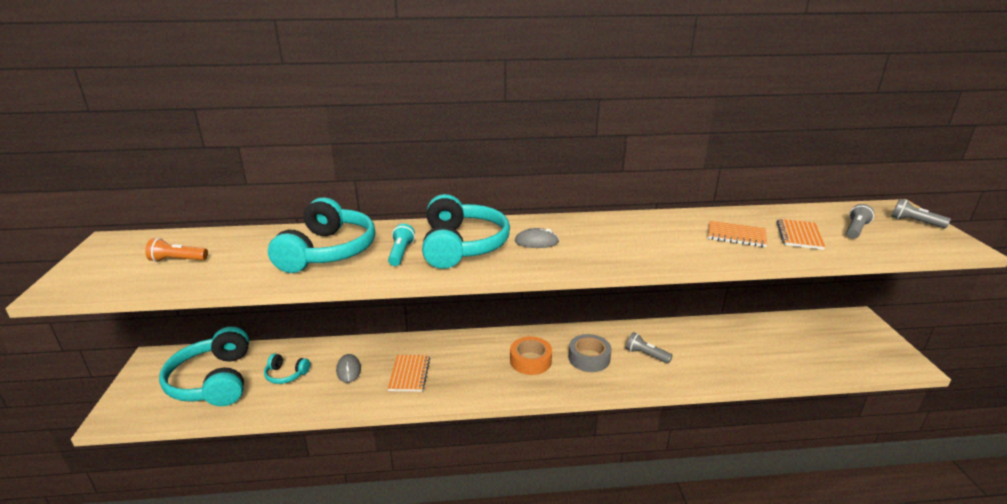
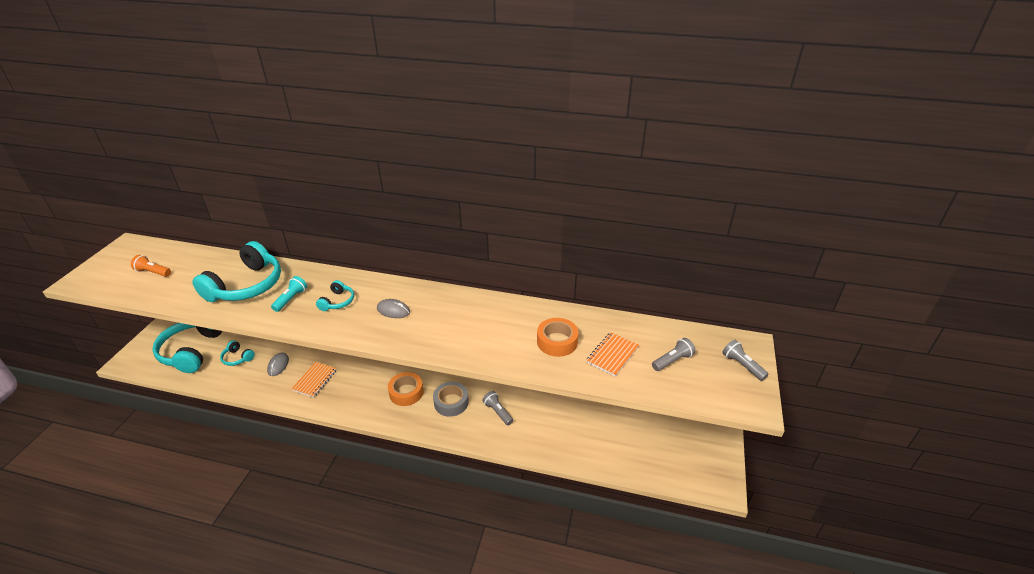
camera: 20 degrees right, 10 degrees up
turquoise headphones [422,194,510,269] -> turquoise headphones [316,280,354,311], size x0.46
orange notebook [708,221,767,247] -> orange tape [537,318,579,357]

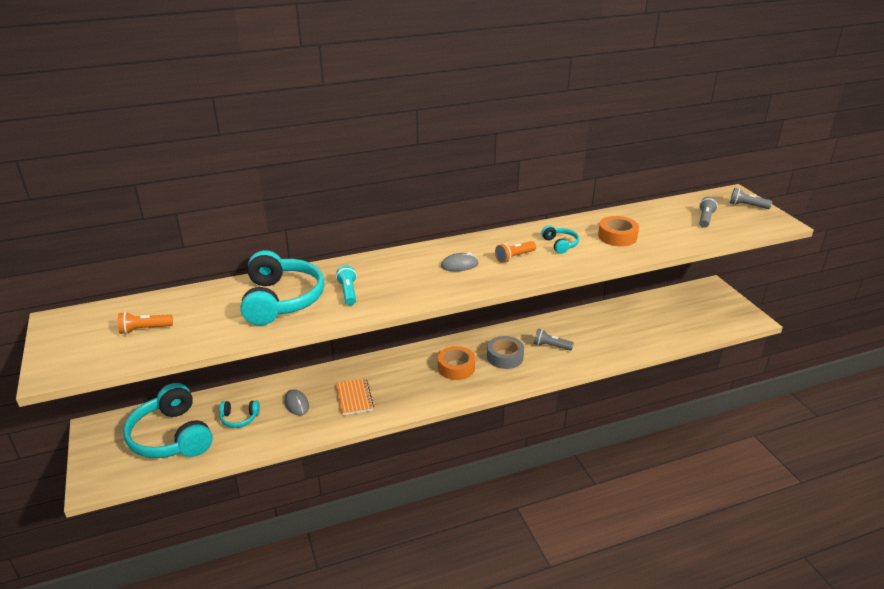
camera: 35 degrees left, 5 degrees down
turquoise headphones [316,280,354,311] -> turquoise headphones moved to [541,225,579,254]
orange notebook [586,332,639,376] -> none
none -> orange flashlight [495,241,536,263]

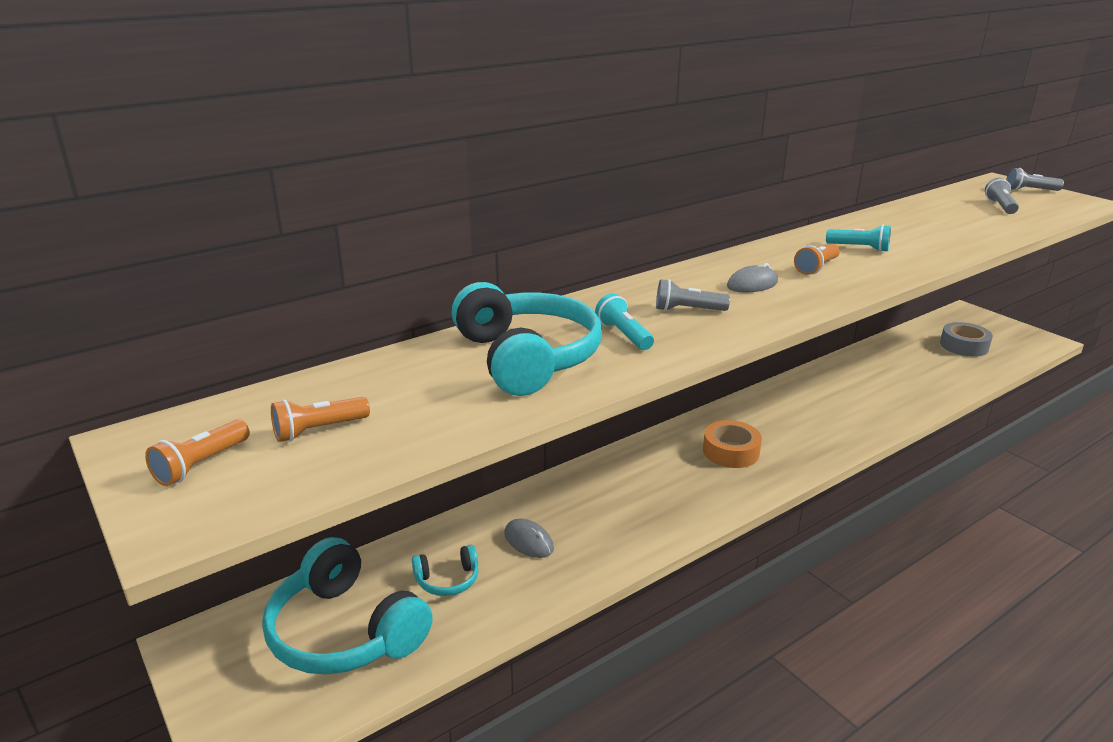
camera: 15 degrees left, 5 degrees down
orange notebook [336,378,374,415] -> none
grey tape [487,336,524,369] -> grey tape moved to [940,322,993,357]
grey flashlight [534,329,574,351] -> grey flashlight moved to [656,279,730,311]
turquoise headphones [541,225,579,254] -> turquoise flashlight [826,224,891,252]
orange tape [598,216,639,247] -> none
none -> orange flashlight [145,420,250,486]

